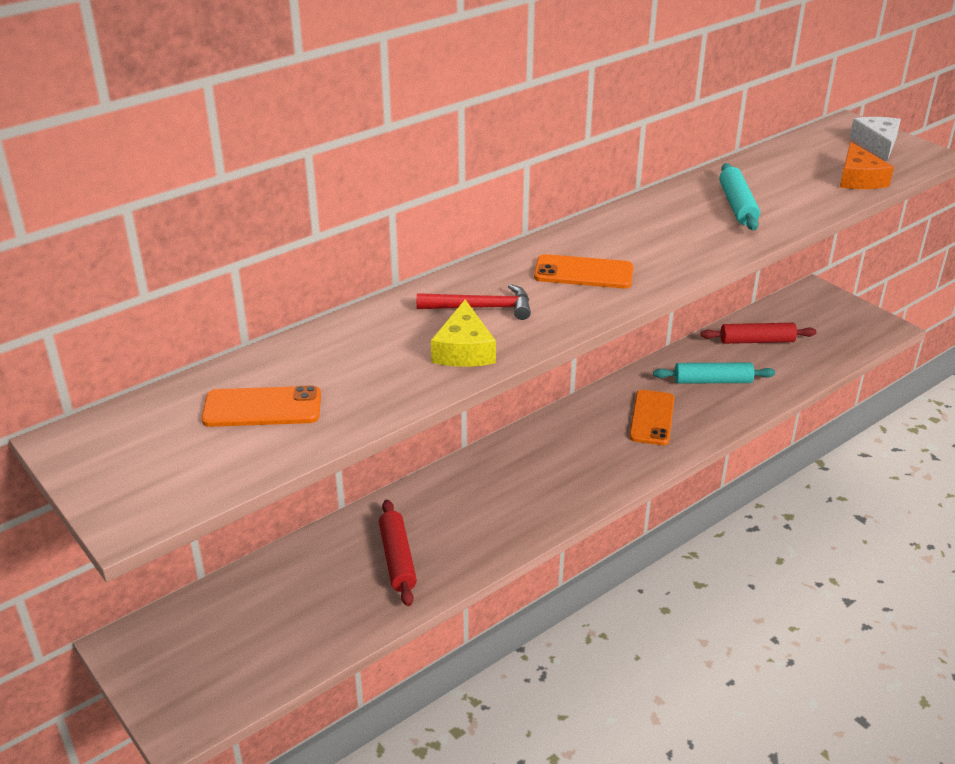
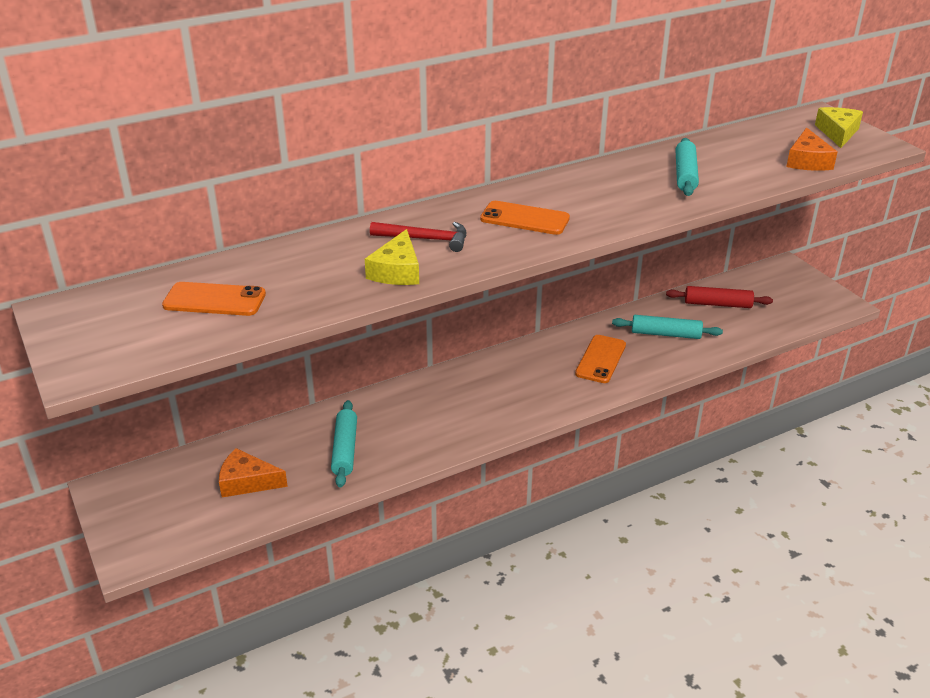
camera: 10 degrees right, 0 degrees up
red rolling pin [379,500,417,606] -> turquoise rolling pin [331,400,357,488]
white cheese [850,117,901,161] -> yellow cheese [815,107,863,148]
none -> orange cheese [219,448,288,497]

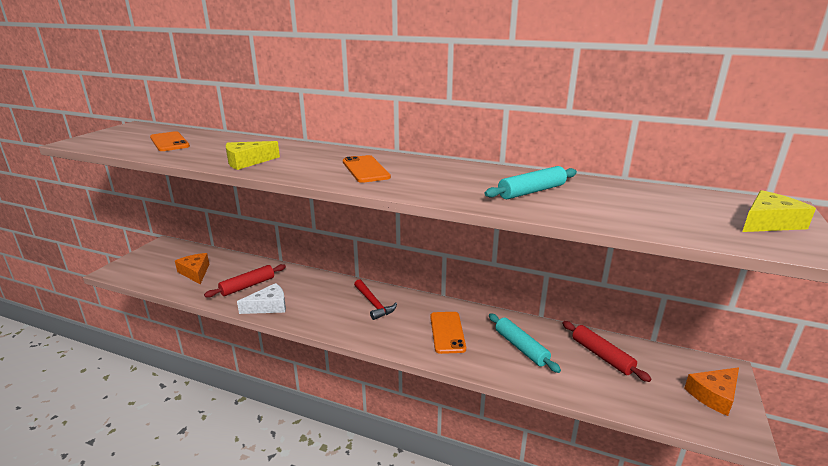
camera: 50 degrees right, 10 degrees down
turquoise rolling pin [331,400,357,488] -> red rolling pin [204,264,286,298]
red hammer [370,222,466,252] -> red hammer moved to [354,279,397,320]
orange phone [575,335,626,383] -> orange phone turned 75 degrees counterclockwise [430,312,466,354]
orange cheese [786,127,838,171] -> orange cheese moved to [685,367,739,416]
none -> white cheese [237,283,286,314]

